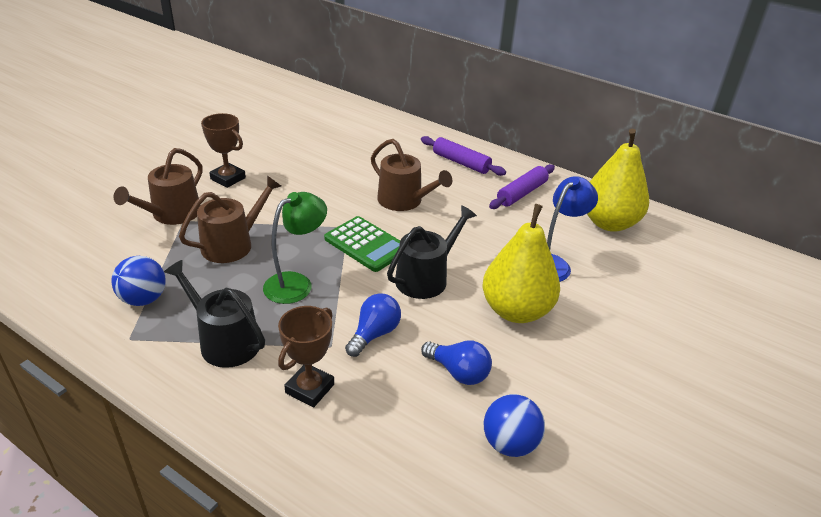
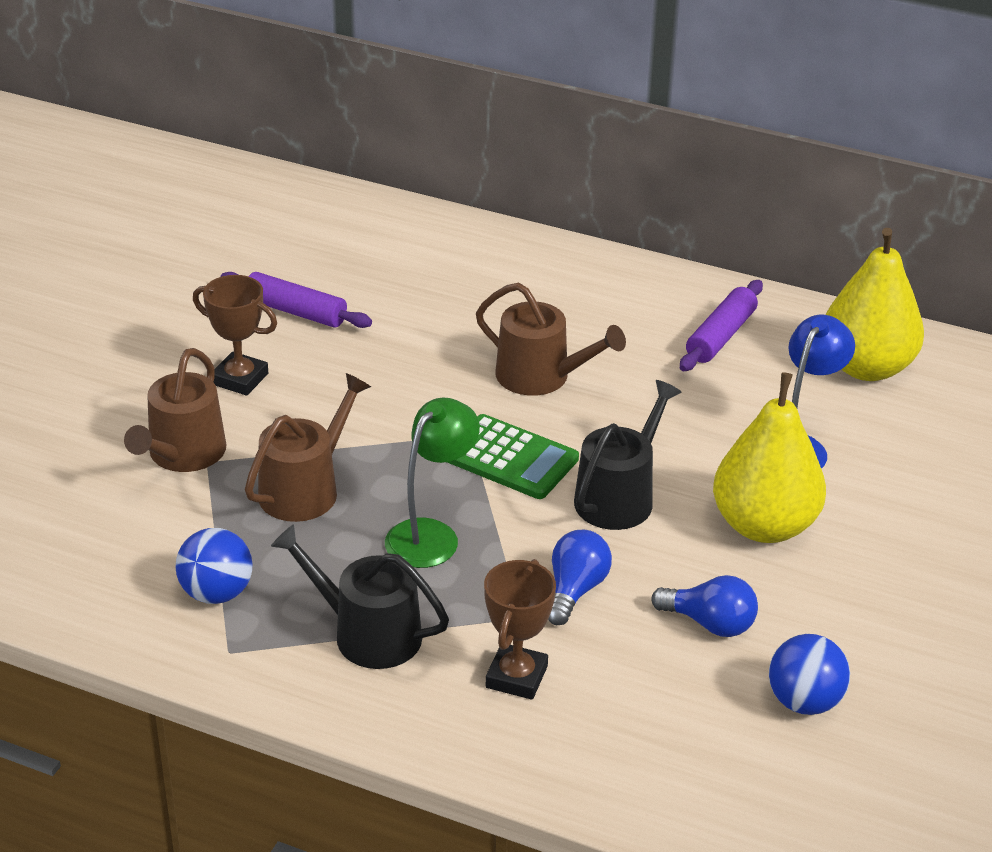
camera: 10 degrees left, 0 degrees up
purple rolling pin [421,136,506,176] -> purple rolling pin moved to [221,272,372,328]

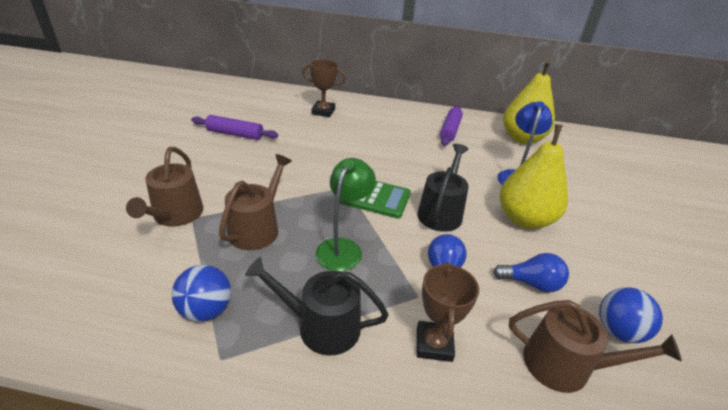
camera: 15 degrees left, 0 degrees up
brown trophy [193,275,277,396] -> brown trophy moved to [302,59,346,117]
brown watering can [476,283,626,396] -> brown watering can moved to [509,300,682,393]

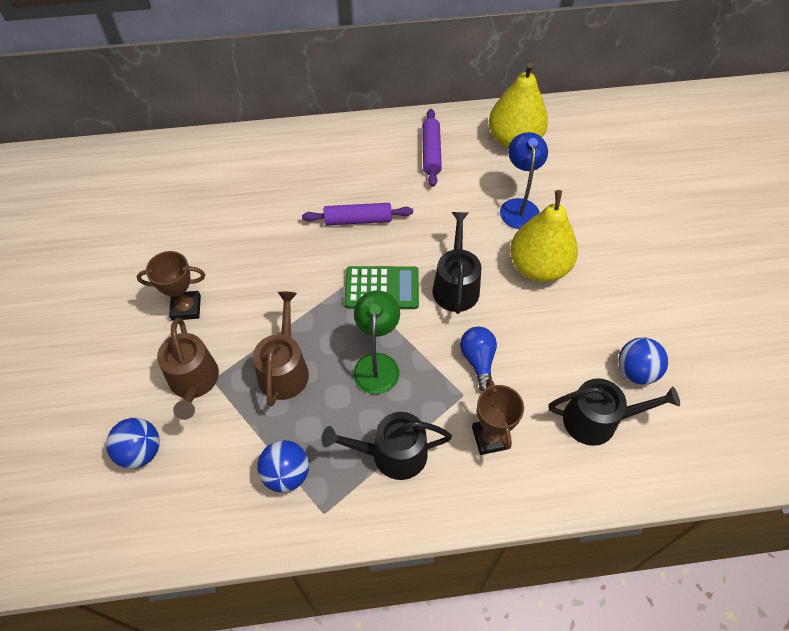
camera: 15 degrees left, 20 degrees up
purple rolling pin [191,115,278,140] -> purple rolling pin moved to [302,203,413,225]
brown trophy [302,59,346,117] -> brown trophy moved to [137,251,205,321]
blue light bulb [493,253,569,292] -> none
brown watering can [509,300,682,393] -> black watering can [549,378,680,446]
none -> blue ball [106,418,160,469]

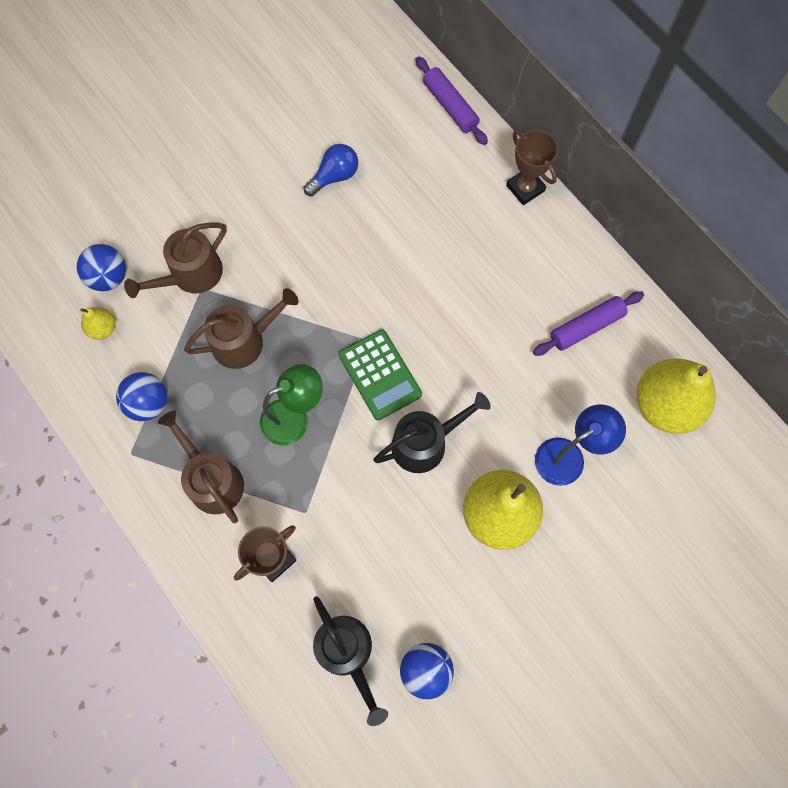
camera: 60 degrees right, 15 degrees up
brown trophy [137,251,205,321] -> brown trophy moved to [506,130,558,205]
purple rolling pin [302,203,413,225] -> purple rolling pin moved to [416,56,488,145]
black watering can [321,412,452,480] -> brown watering can [158,411,244,523]
blue light bulb [460,327,497,391] -> blue light bulb moved to [304,144,358,197]
none -> yellow pear [80,307,115,340]

